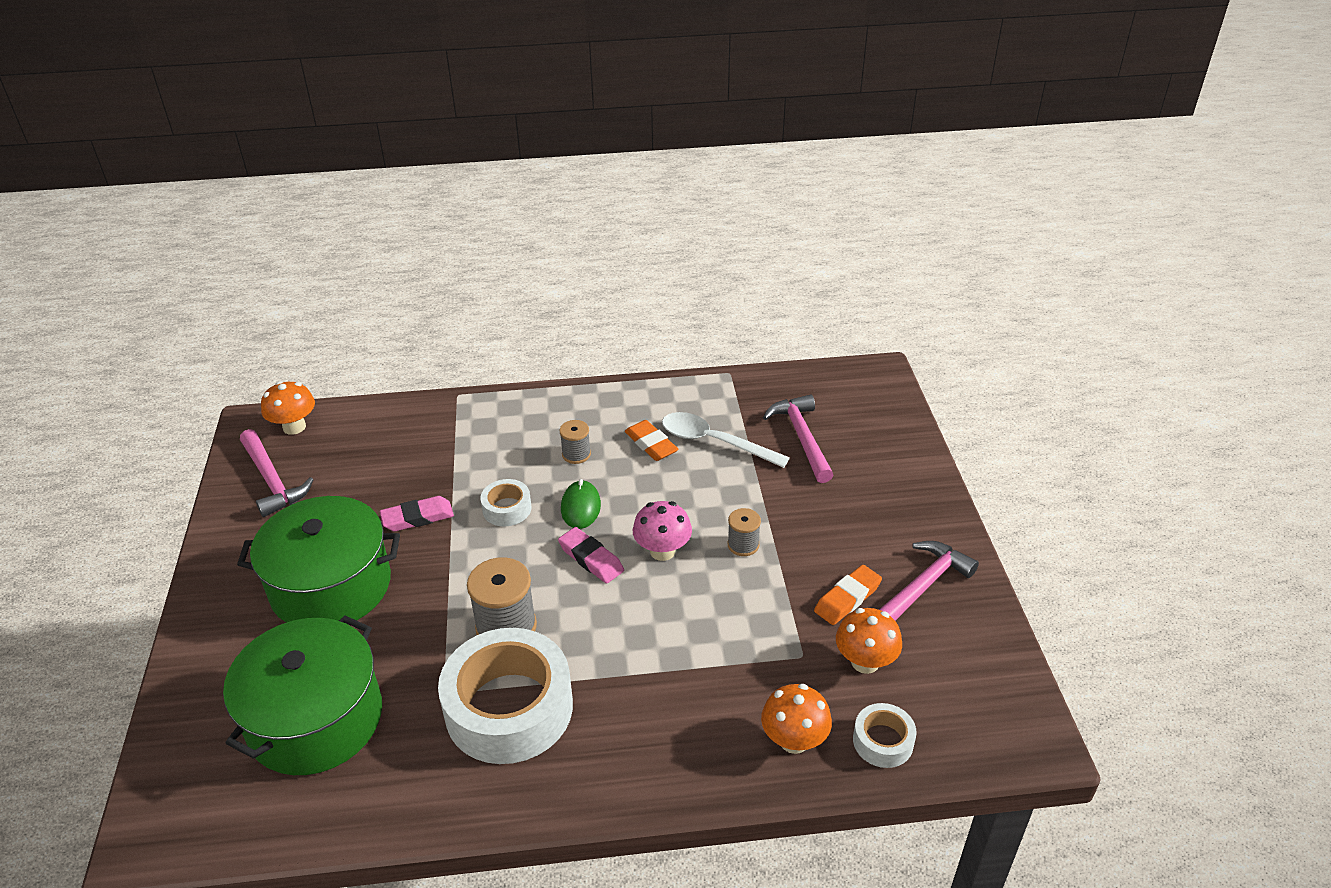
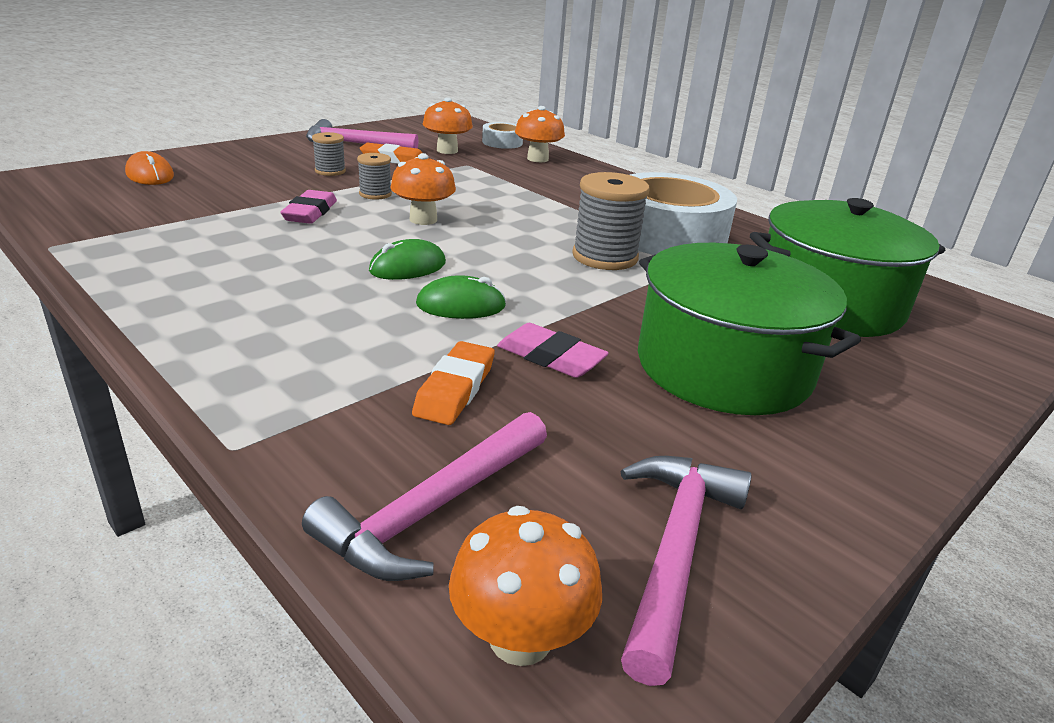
camera: 130 degrees left, 10 degrees down
white tape [480,479,532,526] -> green mouse [416,275,506,319]
pink eraser [558,527,624,584] -> pink eraser moved to [281,190,337,224]
grey spool [560,420,591,464] -> grey spool moved to [312,132,346,176]
orange eraser [624,420,678,461] -> orange eraser moved to [412,341,495,425]
pink mushroom [633,501,692,561] -> orange mushroom [390,153,456,225]
white spoon [662,412,790,468] -> none
pink hammer [763,395,833,483] -> pink hammer moved to [302,412,547,581]
none -> orange mouse [125,151,174,185]

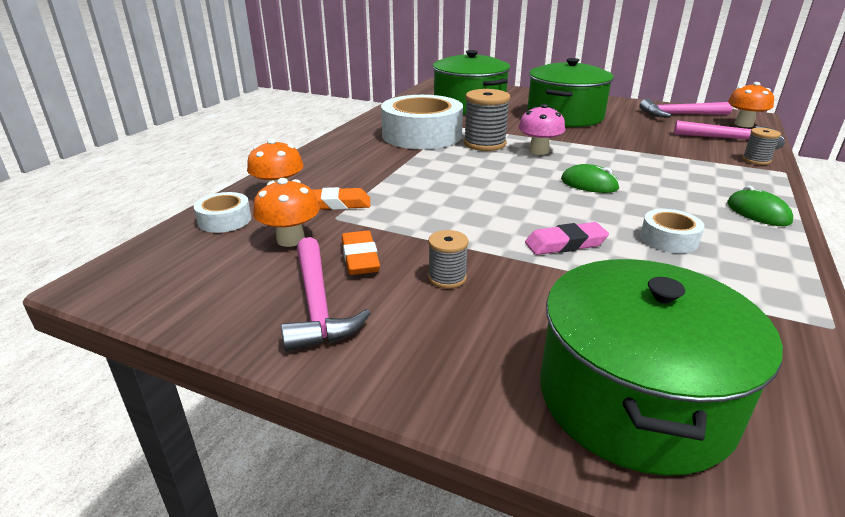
camera: 110 degrees left, 0 degrees up
orange mouse [125,151,174,185] -> green pot [540,259,783,476]
grey spool [357,153,392,200] -> grey spool moved to [742,128,781,165]
orange mushroom [390,153,456,225] -> none
orange eraser [412,341,495,425] -> orange eraser moved to [312,187,370,210]
green mouse [416,275,506,319] -> green mouse moved to [727,185,793,226]
pink eraser [497,323,609,378] -> none
none -> pink mushroom [518,104,565,155]
none -> white tape [640,209,704,253]

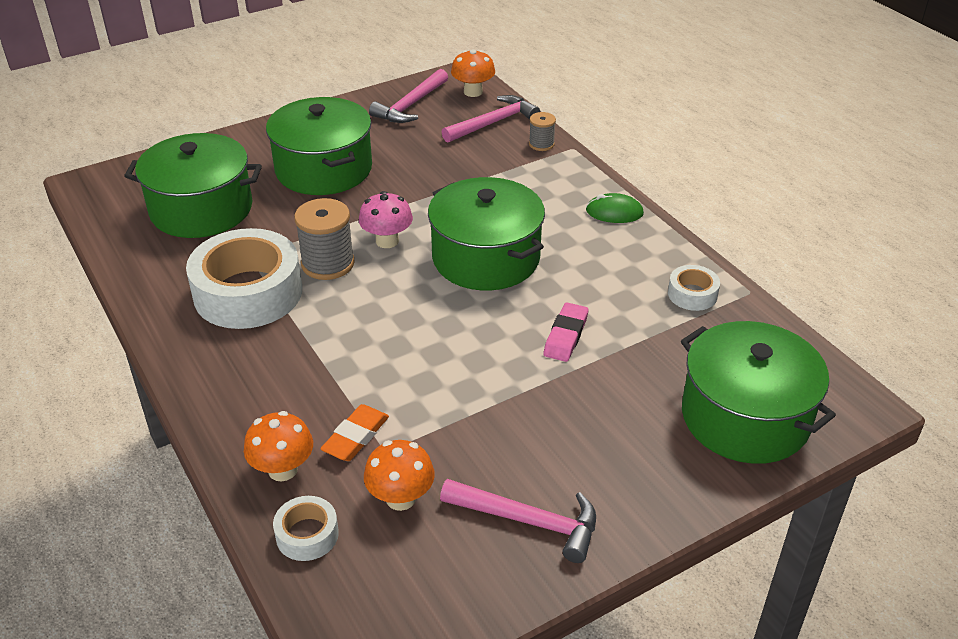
camera: 55 degrees left, 10 degrees up
orange eraser [342,231,380,275] -> none
grey spool [428,230,469,289] -> none
green mouse [561,164,620,193] -> green pot [428,177,545,290]
white tape [640,209,704,253] -> white tape moved to [668,265,720,311]

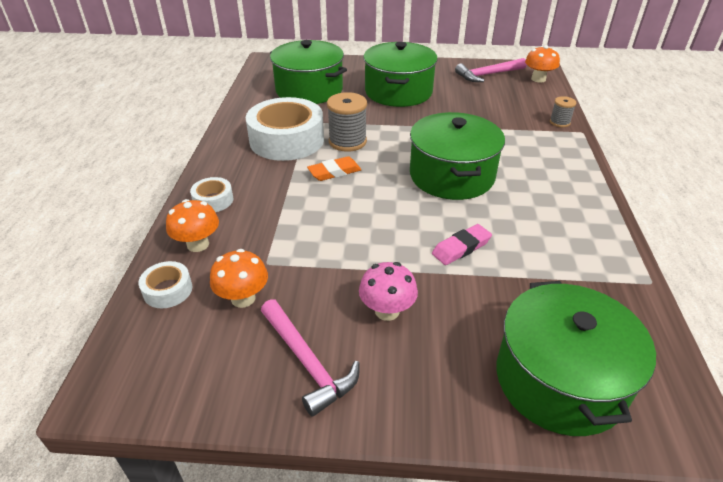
camera: 35 degrees right, 0 degrees up
orange eraser [320,404,389,461] -> orange eraser moved to [307,156,361,181]
pink mushroom [359,191,413,248] -> pink mushroom moved to [359,262,418,321]
pink hammer [442,95,540,143] -> none
green mouse [586,193,644,223] -> none
white tape [668,265,720,311] -> white tape moved to [190,177,233,212]

